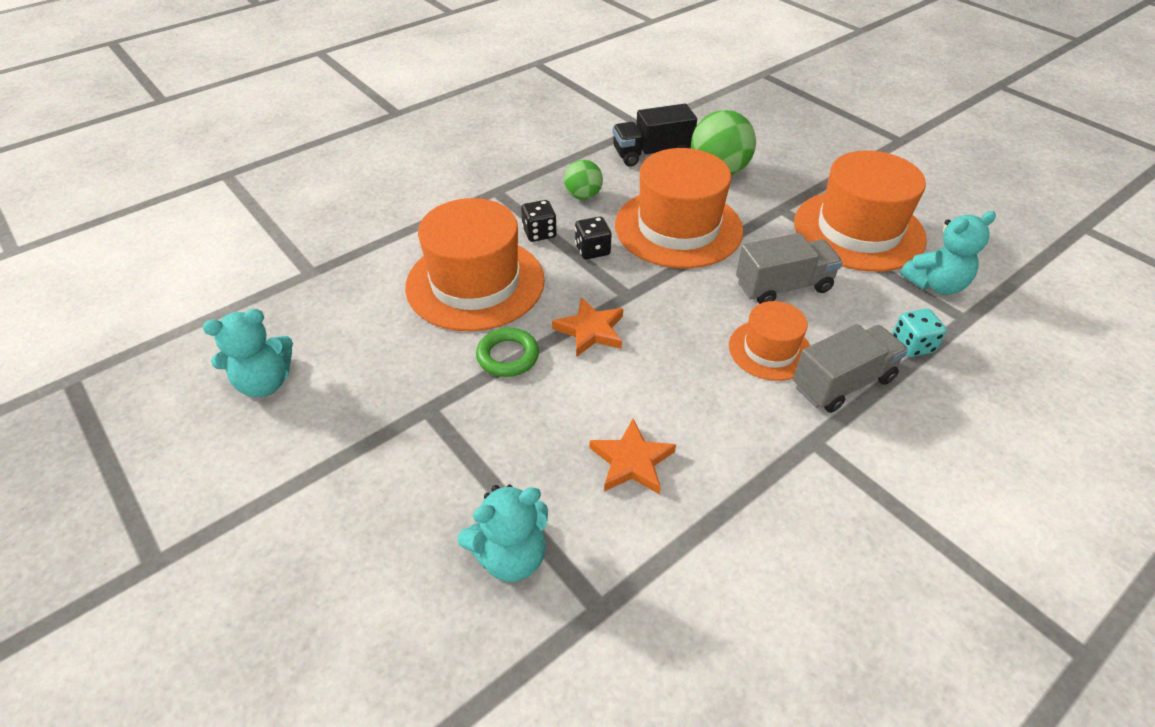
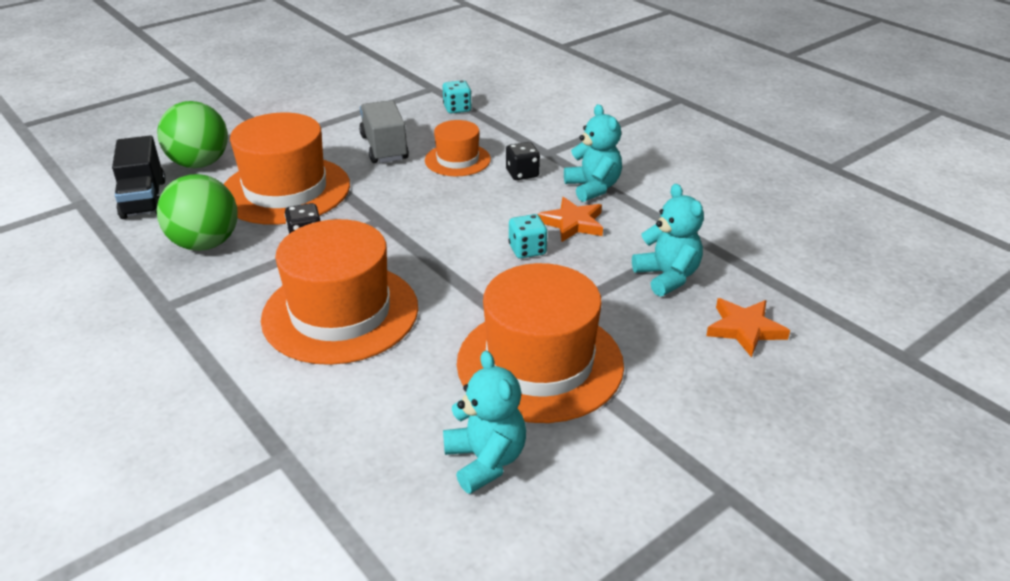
camera: 90 degrees left, 10 degrees down
green ring [476,328,539,377] -> none
black dice [521,200,557,242] -> black dice moved to [506,142,540,180]
orange star [552,297,623,357] -> orange star moved to [706,298,790,358]
green ball [564,160,603,200] -> green ball [157,174,238,251], size x1.69
grey truck [793,324,908,413] -> none
orange hat [794,151,927,272] -> orange hat moved to [457,263,624,423]
turquoise teddy bear [900,211,996,295] -> turquoise teddy bear moved to [564,104,622,202]
none -> turquoise dice [509,214,547,259]

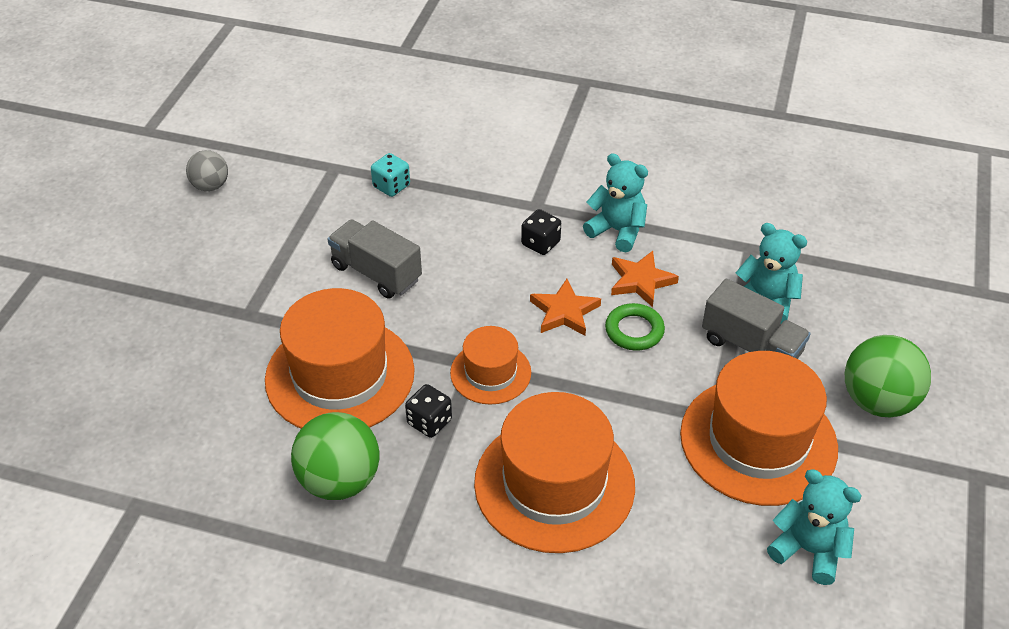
camera: 35 degrees left, 10 degrees up
black truck [112,135,166,219] -> none
green ball [157,101,228,168] -> green ball moved to [845,335,931,417]
orange hat [425,120,491,176] -> orange hat moved to [450,326,531,405]
turquoise dice [509,214,547,259] -> green ring [605,303,665,351]
orange star [706,298,790,358] -> orange star moved to [530,279,601,336]
none -> grey ball [186,150,228,191]
none -> grey truck [702,279,811,359]

